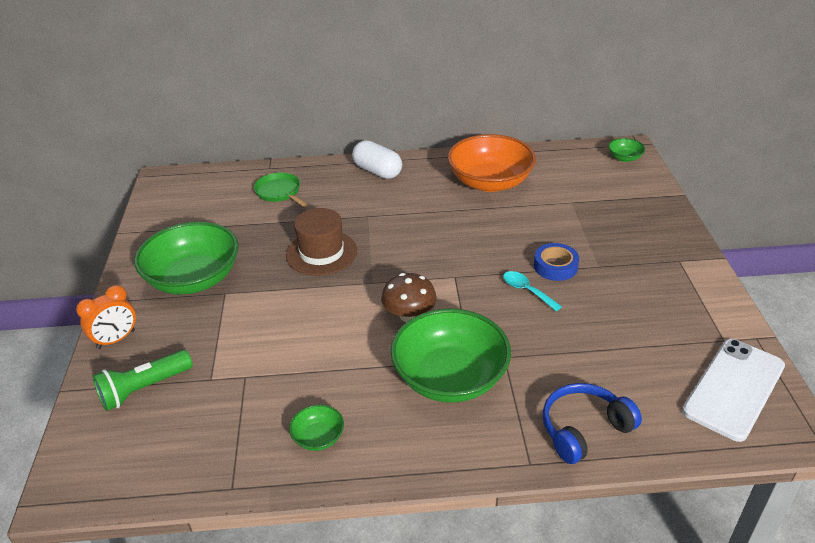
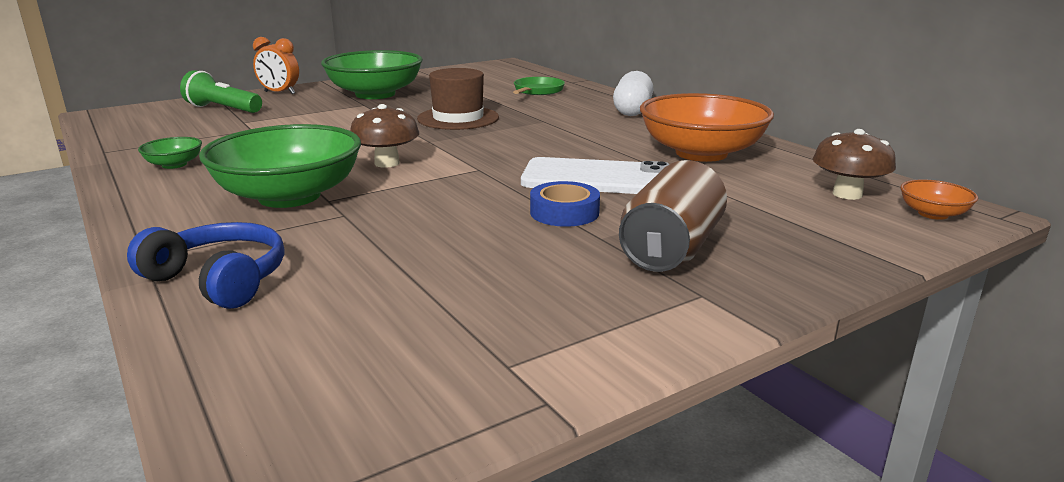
camera: 60 degrees right, 15 degrees down
turquoise spoon [503,271,562,311] -> none
green bowl [608,138,645,162] -> orange bowl [900,179,978,220]
white phone [682,339,785,442] -> white phone moved to [521,157,669,194]
none -> brown can [619,160,727,272]
none -> brown mushroom [813,129,896,200]

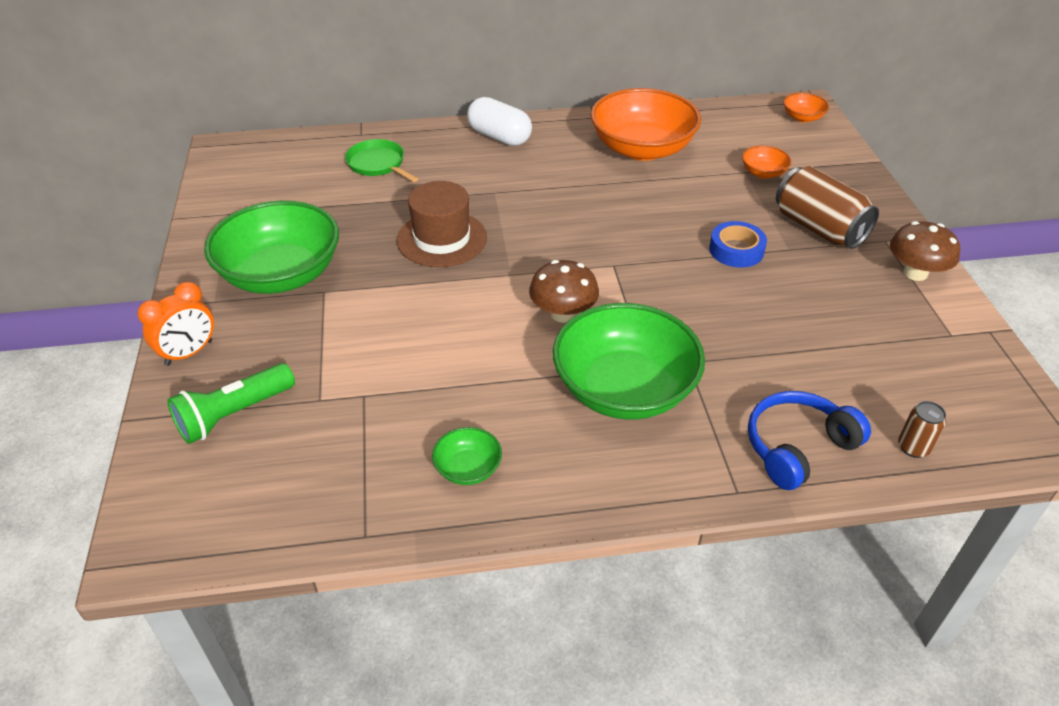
camera: 65 degrees left, 20 degrees up
white phone [521,157,669,194] -> none
brown mushroom [813,129,896,200] -> brown mushroom moved to [890,221,960,281]
none -> orange bowl [742,146,791,179]
none -> brown can [898,401,946,458]

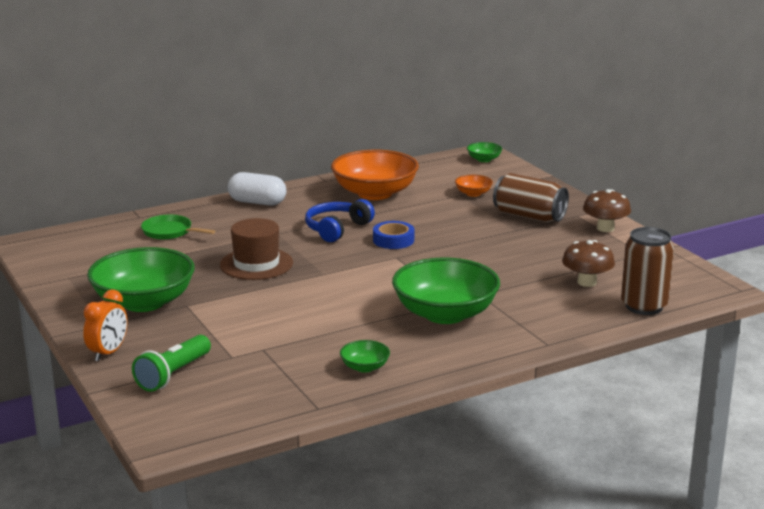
camera: 20 degrees left, 20 degrees down
brown mushroom [529,260,599,323] -> brown mushroom moved to [562,240,615,287]
blue tape [709,221,767,268] -> blue tape moved to [373,221,414,249]
blue headphones [748,391,871,490] -> blue headphones moved to [305,199,375,242]
orange bowl [783,93,829,122] -> green bowl [467,142,502,162]
brown can [898,401,946,458] -> brown can [621,227,674,315], size x2.11

